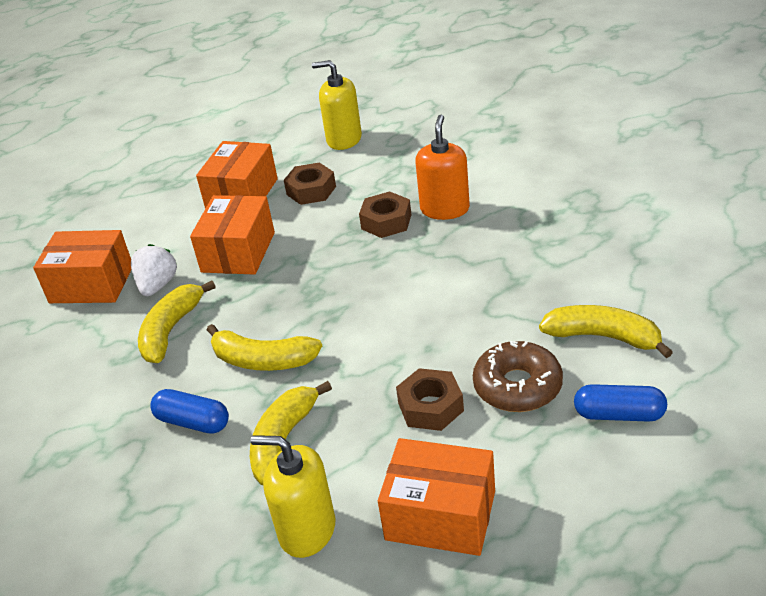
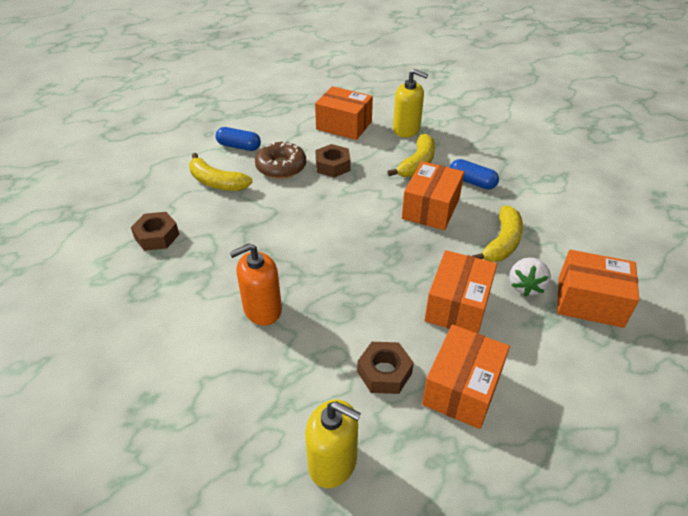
camera: 175 degrees left, 5 degrees up
yellow banana [207,324,322,371] -> orange box [402,161,464,230]
brown nut [359,191,411,238] -> brown nut moved to [131,212,179,251]
orange soap dispenser [415,115,470,220] -> orange soap dispenser turned 45 degrees clockwise [230,243,282,326]

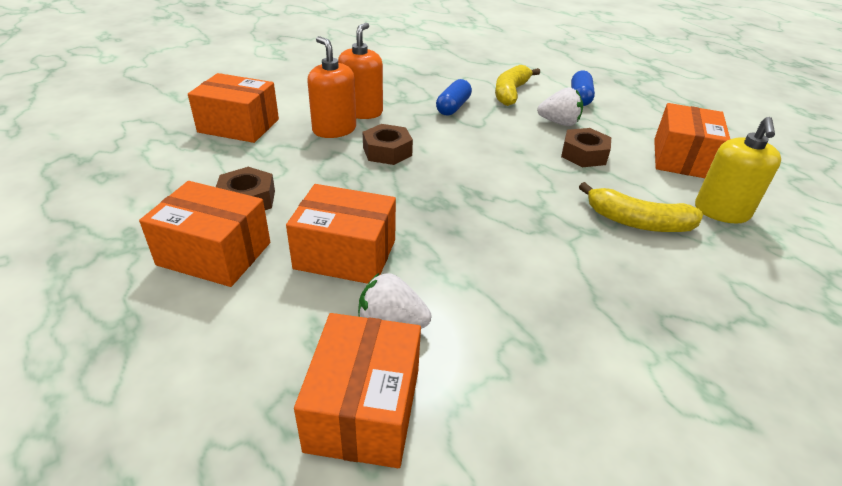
camera: 80 degrees right, 5 degrees down
brown nut [131,212,179,251] -> brown nut moved to [363,124,413,165]
brown donut [255,141,306,179] -> white strawberry [537,87,583,126]
yellow soap dispenser [305,400,361,488] -> none
orange box [402,161,464,230] -> orange box moved to [188,73,279,143]
blue capsule [450,159,499,189] -> blue capsule moved to [436,79,472,116]
yellow banana [473,206,523,262] -> none
none -> orange soap dispenser [338,23,383,119]

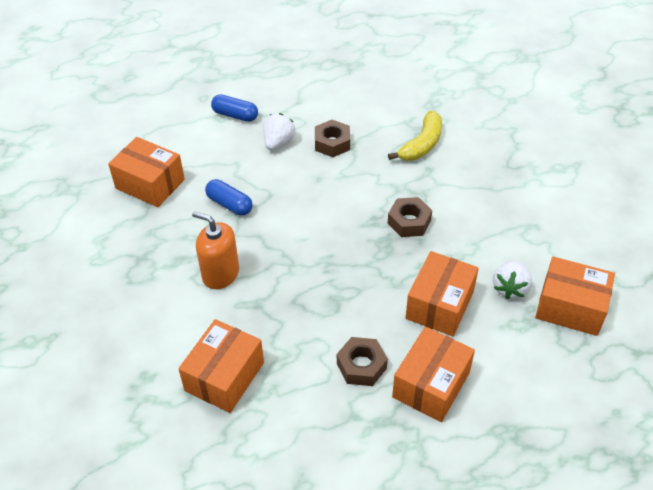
camera: 75 degrees left, 10 degrees up
orange soap dispenser [307,36,356,138] -> none
brown nut [363,124,413,165] -> brown nut moved to [388,197,432,237]
yellow banana [495,65,540,106] -> none
orange box [654,103,730,178] -> orange box moved to [108,137,185,207]
yellow soap dispenser [695,117,781,224] -> none

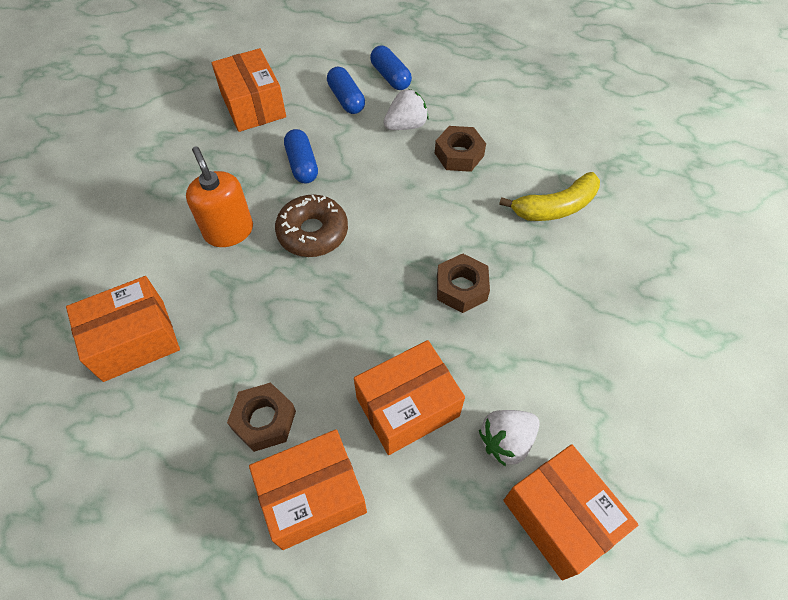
camera: 35 degrees right, 10 degrees up
none -> brown donut [275,195,348,257]
none -> blue capsule [327,66,365,114]

